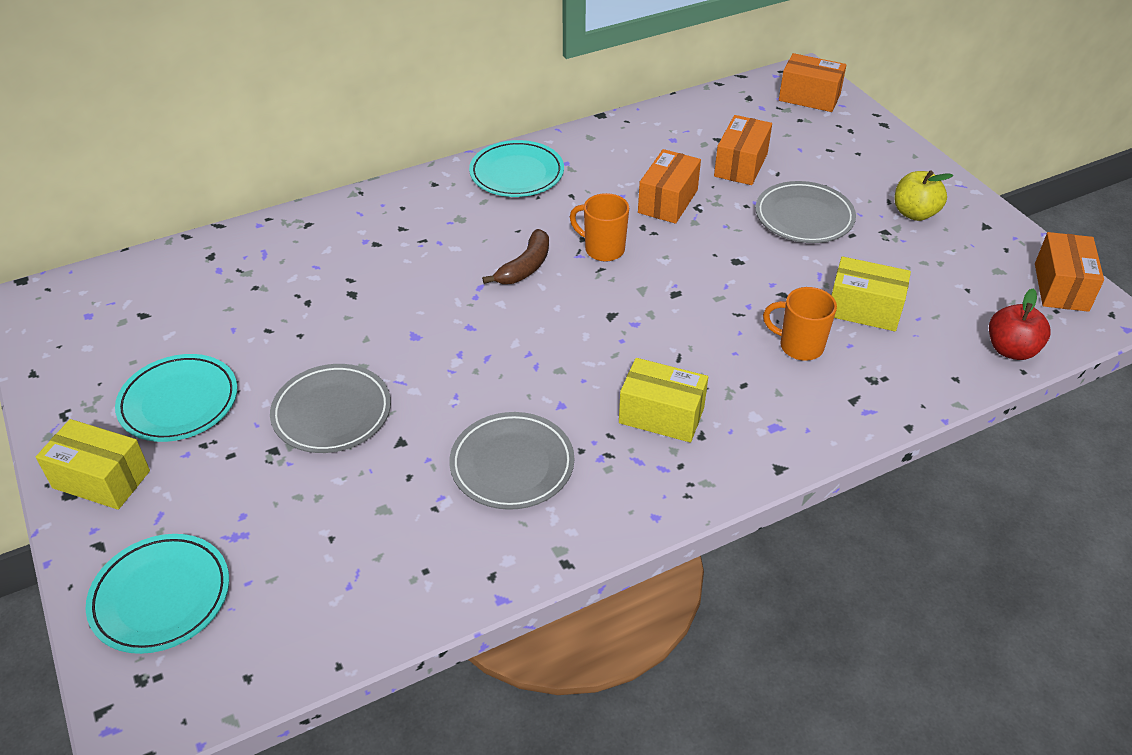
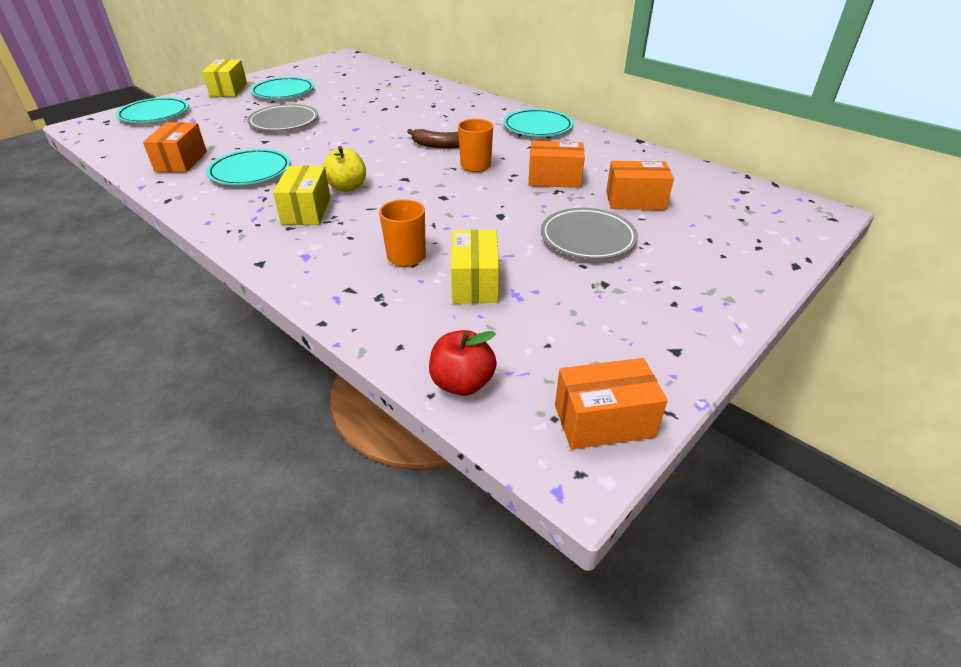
camera: 70 degrees right, 5 degrees down
grey plate [449,412,574,510] -> turquoise plate [206,149,290,185]
orange box [779,53,847,112] -> orange box moved to [143,122,207,172]
yellow apple [895,170,953,221] -> yellow apple moved to [323,146,366,192]

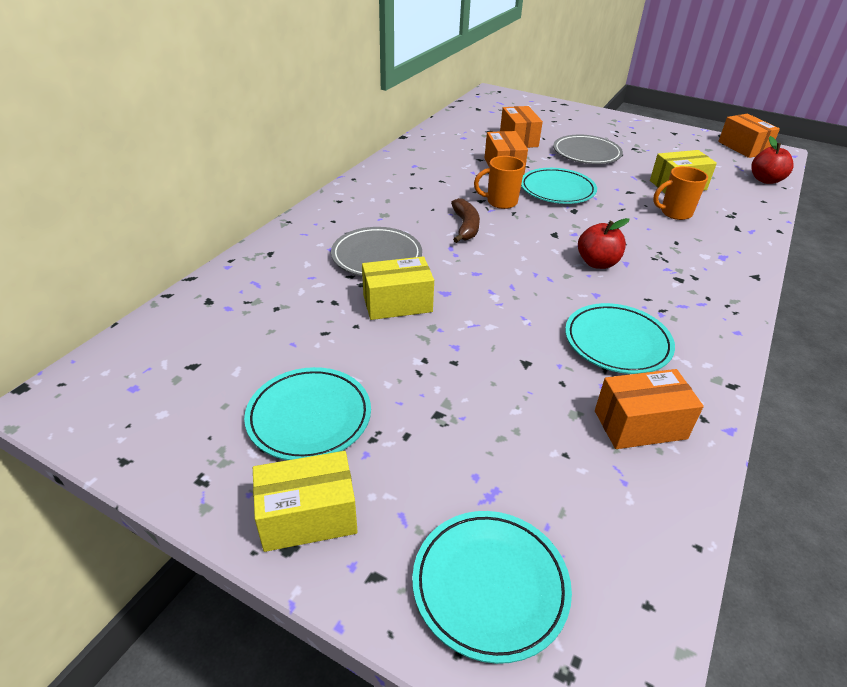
camera: 105 degrees left, 0 degrees up
grey plate [247,104,318,131] -> grey plate moved to [331,227,422,276]
yellow box [273,166,331,225] -> yellow box moved to [362,256,434,320]
yellow apple [323,146,366,192] -> red apple [578,218,629,269]
turquoise plate [503,109,573,136] -> turquoise plate moved to [521,168,597,204]

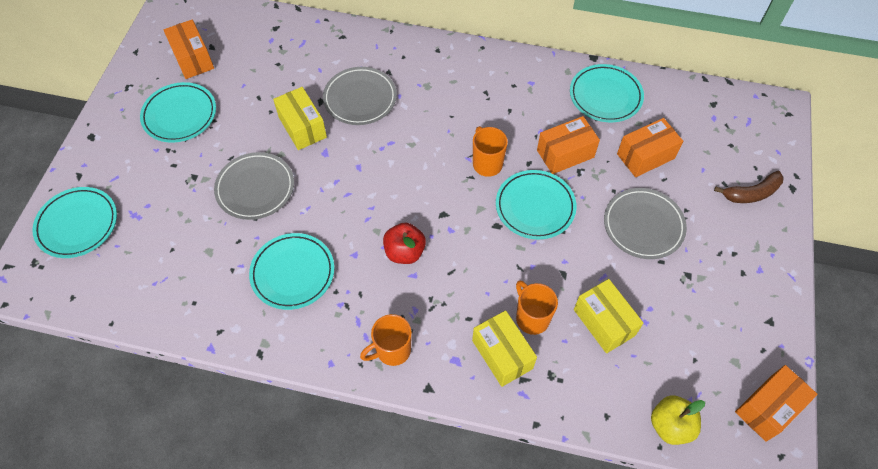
camera: 75 degrees right, 20 degrees up
yellow box [253,451,358,552] -> yellow box moved to [472,310,537,387]
brown banana [451,198,480,243] -> brown banana moved to [714,171,784,203]
orange box [595,369,704,449] -> orange box moved to [163,20,214,79]
red apple [751,136,794,184] -> yellow apple [651,395,705,445]
none -> grey plate [214,152,294,220]
none -> orange mug [360,314,412,366]
none -> turquoise plate [570,64,644,122]

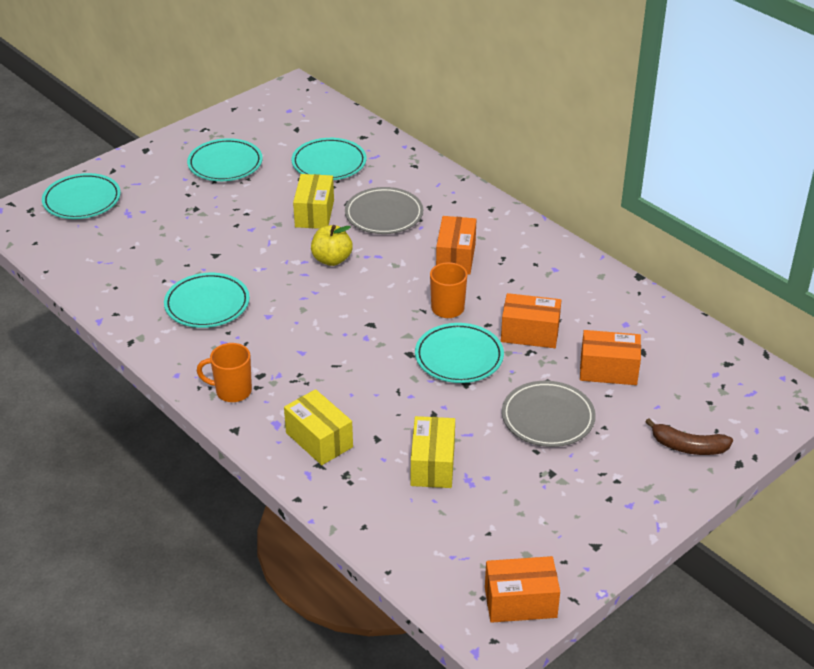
camera: 35 degrees right, 20 degrees down
orange box [163,20,214,79] -> orange box moved to [436,216,477,275]
grey plate [214,152,294,220] -> none
red apple [383,223,426,264] -> none
yellow box [472,310,537,387] -> yellow box turned 45 degrees counterclockwise [284,389,353,465]
orange mug [516,280,558,335] -> none
turquoise plate [570,64,644,122] -> turquoise plate moved to [292,138,366,180]
yellow apple [651,395,705,445] -> yellow apple moved to [311,225,353,266]

